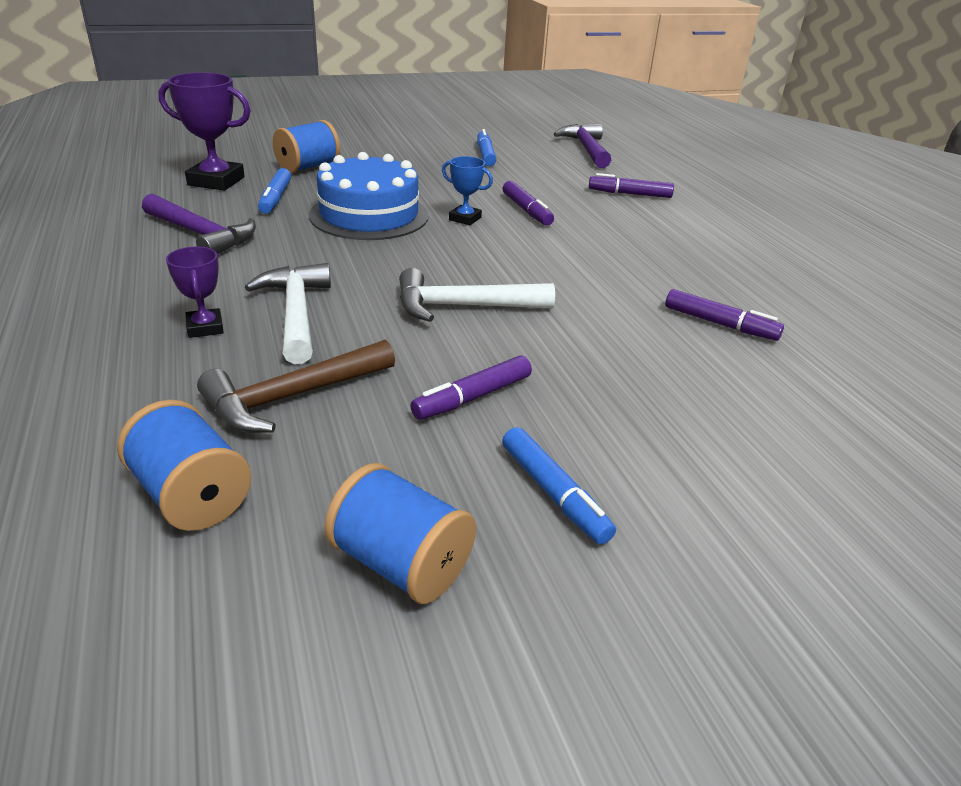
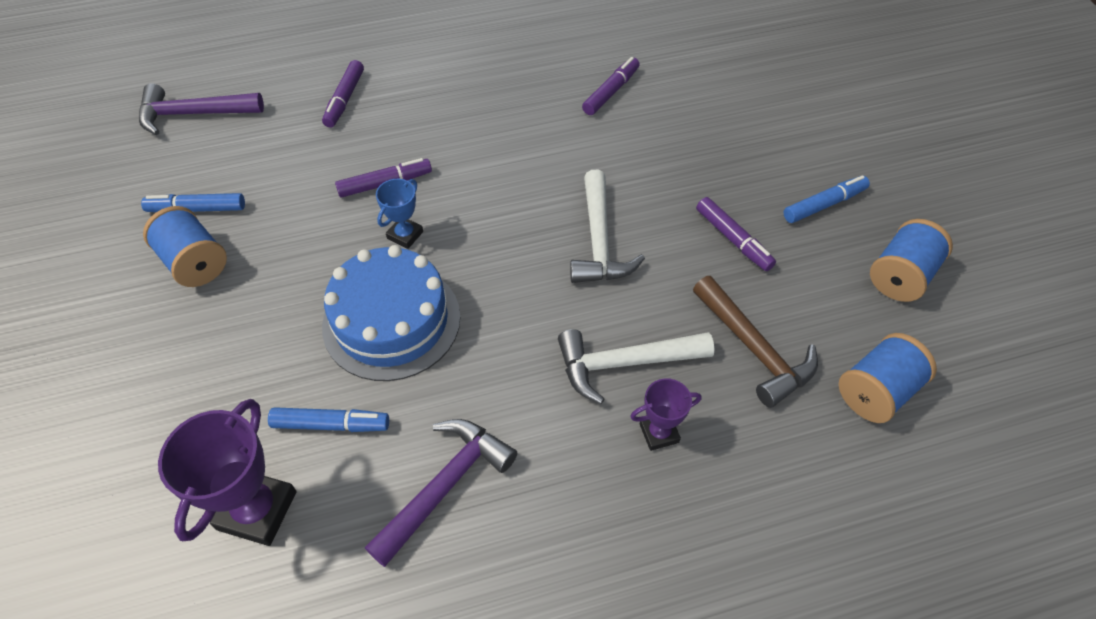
camera: 85 degrees left, 20 degrees up
blue spool [273,120,340,173] -> blue spool moved to [143,206,227,287]

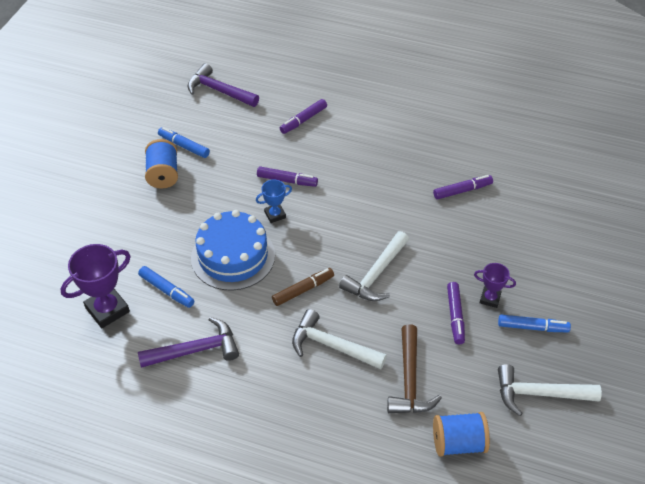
camera: 35 degrees right, 5 degrees down
purple trophy [630,378,702,451] -> purple trophy moved to [474,263,516,308]
blue spool [870,219,953,302] -> white hammer [498,364,602,416]
none -> brown marker [272,268,334,306]

